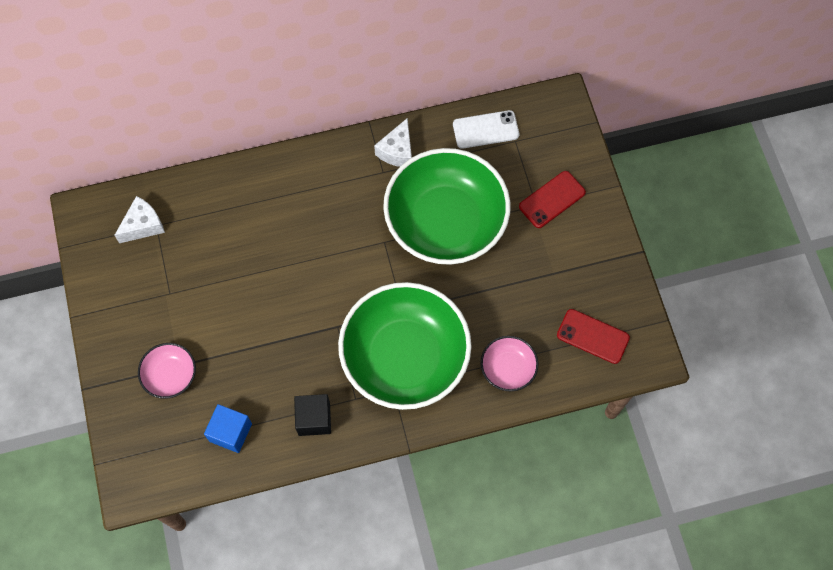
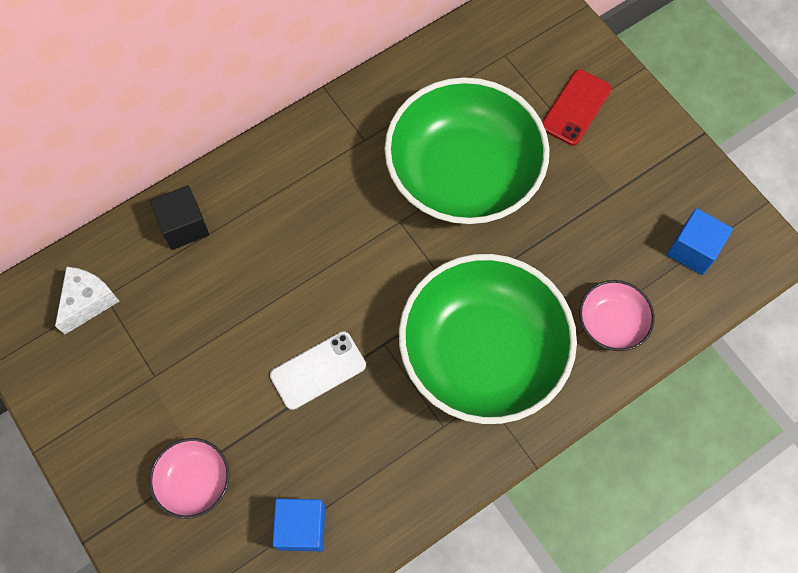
camera: 20 degrees left, 0 degrees up
black cube [294,394,331,436] -> black cube moved to [150,186,209,250]
white cheese [374,118,412,167] -> none
white phone [453,110,519,149] -> white phone moved to [270,331,366,410]
red phone [557,309,630,364] -> blue cube [667,208,733,275]

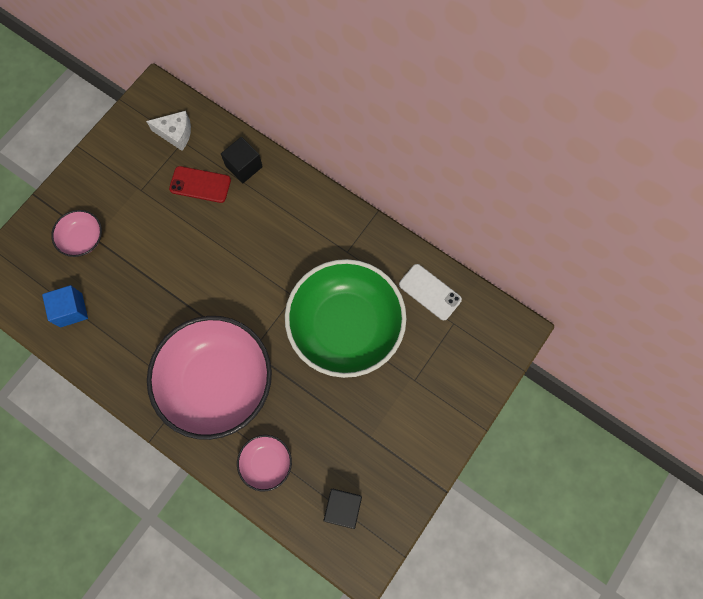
camera: 70 degrees right, 5 degrees up
white phone [270,331,366,410] -> white phone moved to [399,264,462,320]
green bowl [399,254,577,424] -> pink bowl [147,316,272,440]
red phone [542,70,611,146] -> red phone moved to [169,166,231,203]
blue cube [667,208,733,275] -> black cube [324,489,362,529]

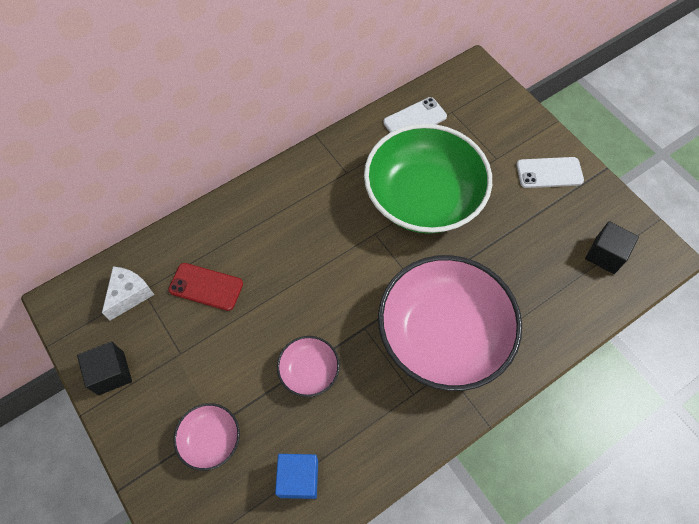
camera: 70 degrees left, 10 degrees down
red phone [169,166,231,203] -> red phone turned 75 degrees clockwise [168,263,243,311]
black cube [221,137,263,183] -> black cube moved to [77,341,132,395]
pink bowl [237,435,292,491] -> pink bowl moved to [277,336,340,397]
none -> white phone [516,157,584,188]

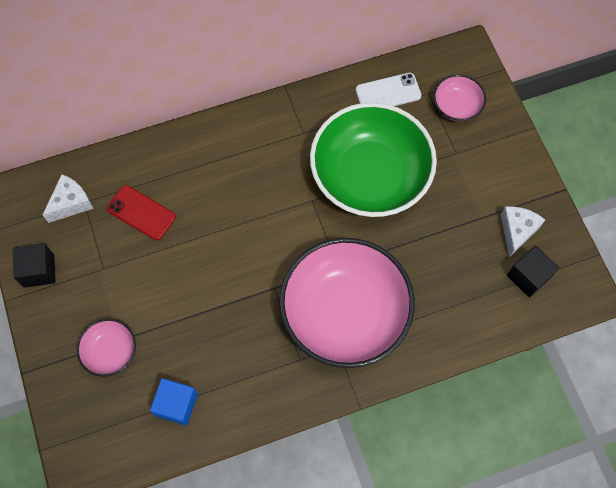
camera: 15 degrees right, 5 degrees up
pink bowl [277,336,340,397] -> pink bowl moved to [433,75,486,121]
white phone [516,157,584,188] -> none
none -> white cheese [501,206,545,258]

